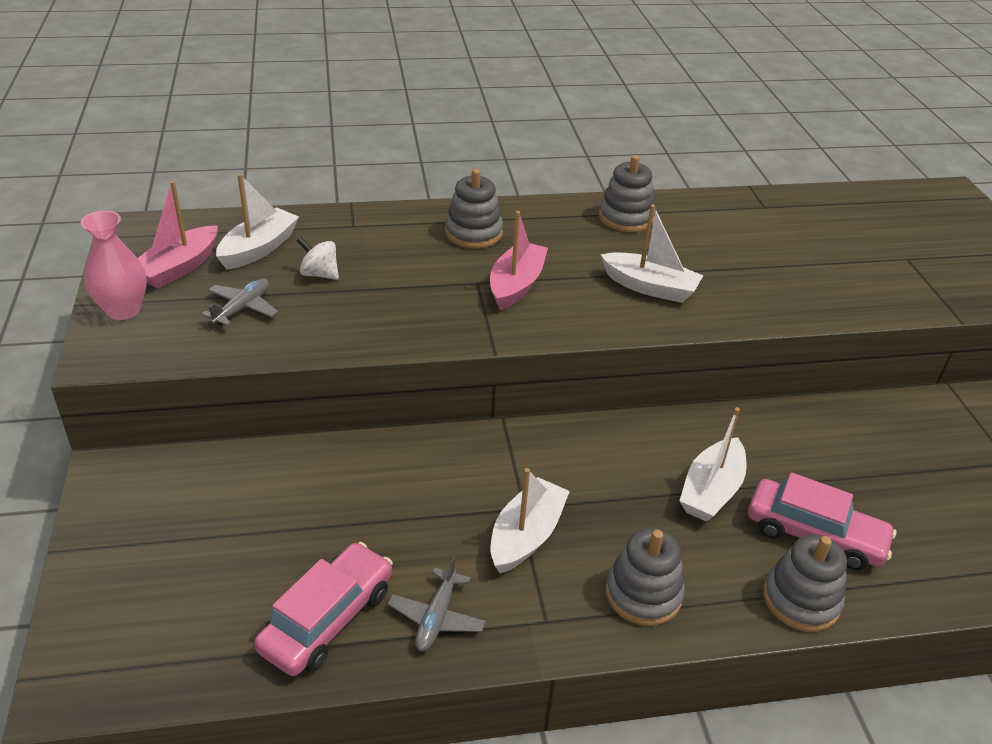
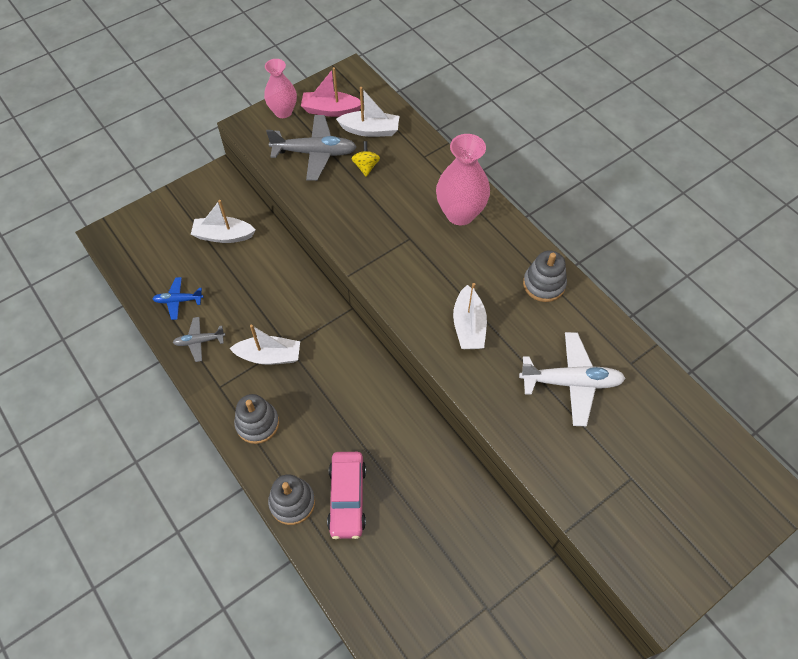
camera: 65 degrees right, 20 degrees up
grey plane [201,279,278,326] -> grey plane [266,115,357,181], size x1.81
pink car [254,542,393,676] -> blue plane [153,277,203,320]
white spinning top [296,237,339,280] -> yellow spinning top [351,141,380,177]
grey stacking toy [445,169,503,248] -> pink vase [436,134,490,226]
pink boat [490,211,548,310] -> none
white boat [679,407,747,522] -> white boat moved to [191,200,256,243]
none -> white plane [519,332,626,426]

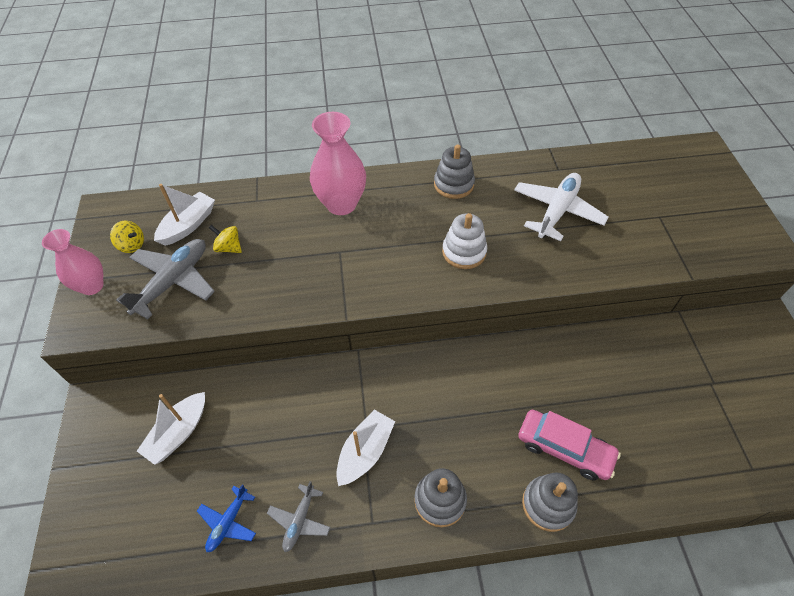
camera: 60 degrees left, 5 degrees down
pink boat [301,67,361,117] -> yellow spinning top [110,221,144,253]
white boat [453,283,487,349] -> white stacking toy [442,213,487,269]

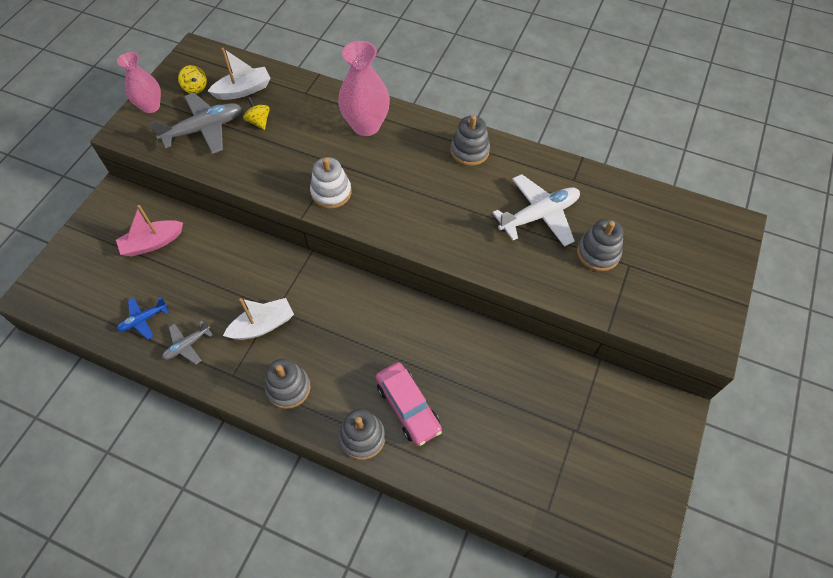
camera: 30 degrees right, 5 degrees up
white boat [137,392,205,465] -> pink boat [116,205,183,257]
white stacking toy [442,213,487,269] -> white stacking toy moved to [310,157,352,209]
none -> grey stacking toy [577,219,624,271]

